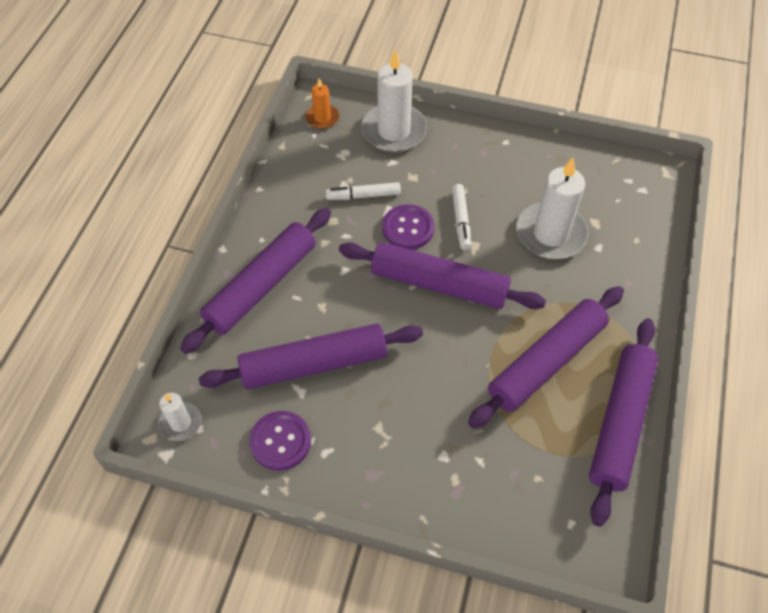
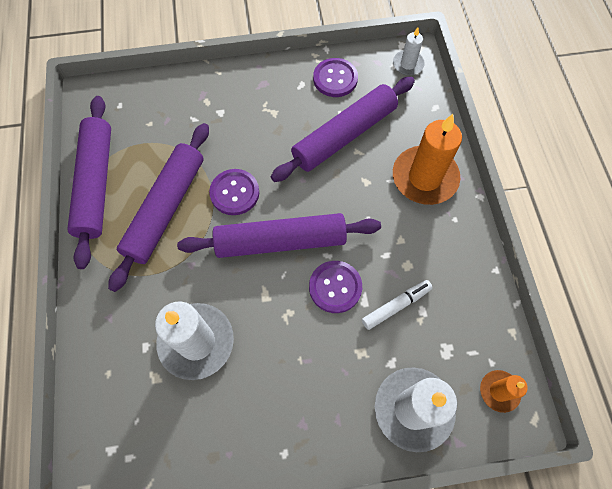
camera: 155 degrees right, 10 degrees up
purple rolling pin [180,208,331,354] -> orange candle [393,114,462,205]
white marker [452,184,471,250] -> none
none -> purple button [209,169,259,215]

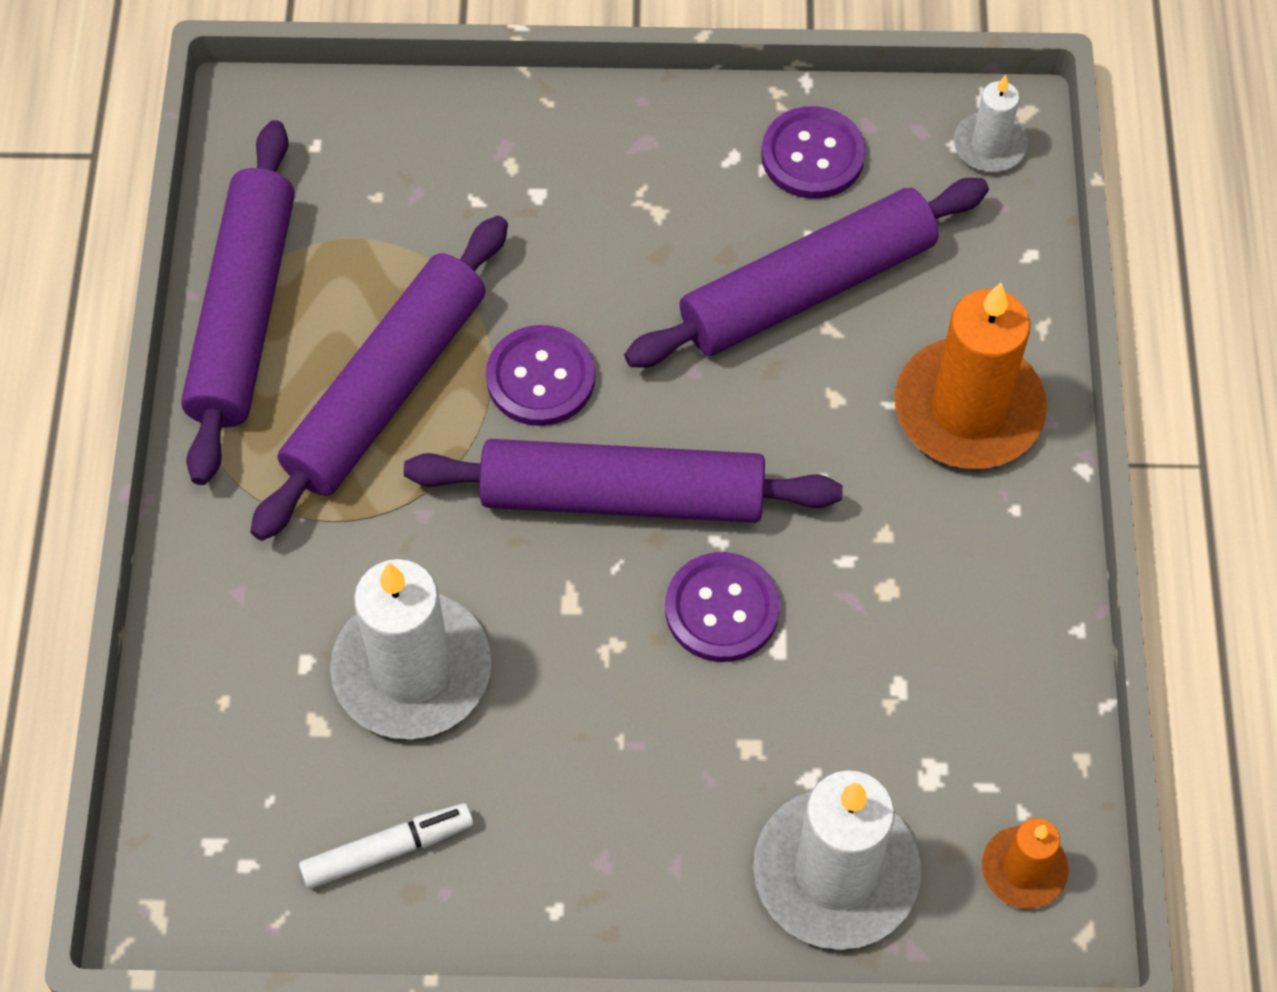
camera: 10 degrees right, 5 degrees down
white marker [362,280,433,330] -> white marker moved to [299,803,474,889]

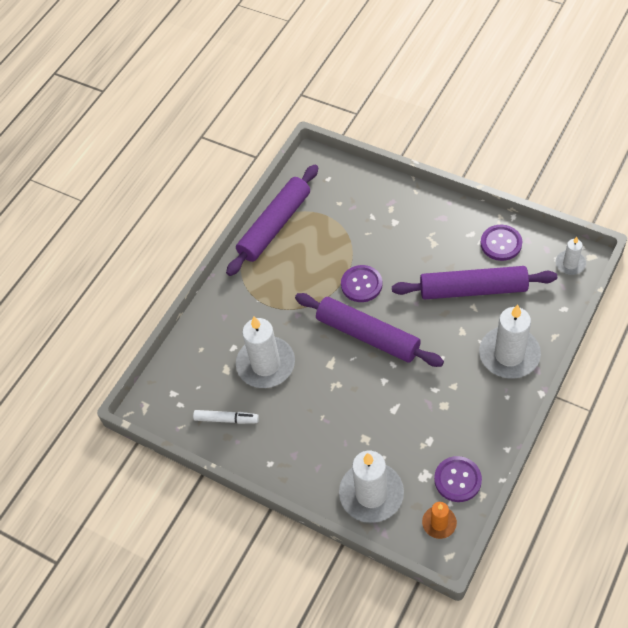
camera: 35 degrees right, 5 degrees down
purple rolling pin [250,216,508,541] -> none
purple button [665,552,780,662] -> purple button moved to [434,456,482,502]
orange candle [894,283,1047,469] -> white candle [479,305,541,378]

